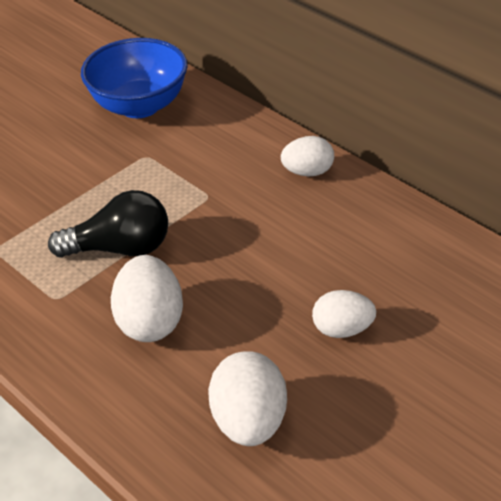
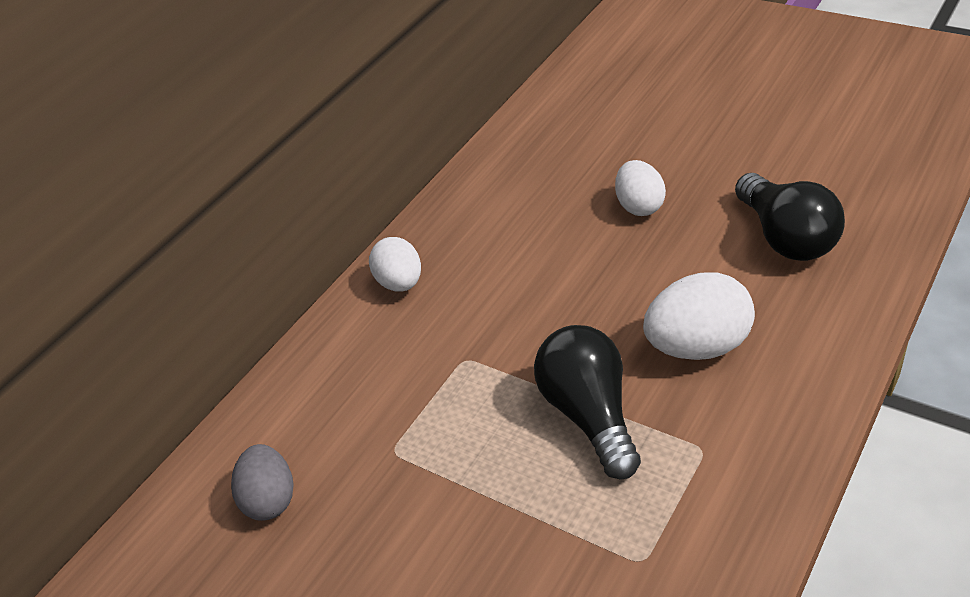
camera: 100 degrees left, 0 degrees up
blue bowl [81,38,188,118] -> grey egg [231,444,294,521]
white egg [208,351,287,446] -> black light bulb [735,173,845,261]

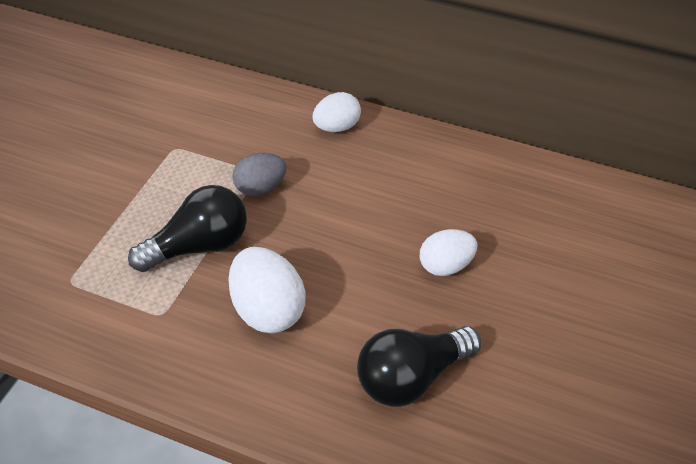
camera: 75 degrees right, 5 degrees up
grey egg [231,444,294,521] -> grey egg moved to [232,153,287,196]

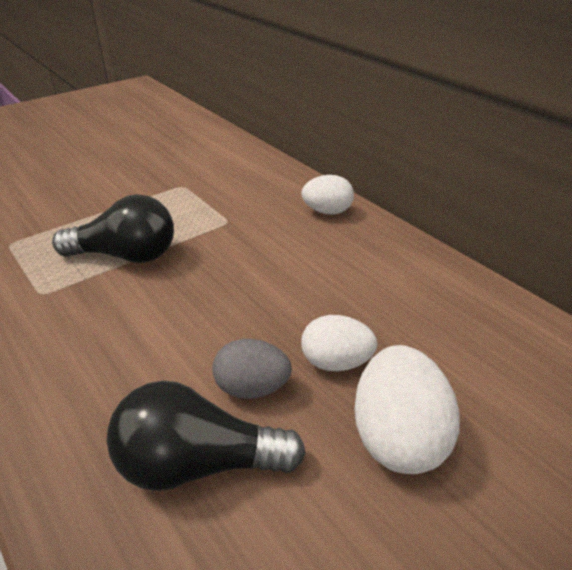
camera: 30 degrees right, 10 degrees down
white egg [228,247,305,333] -> white egg moved to [354,345,460,474]
grey egg [232,153,287,196] -> grey egg moved to [212,339,292,399]

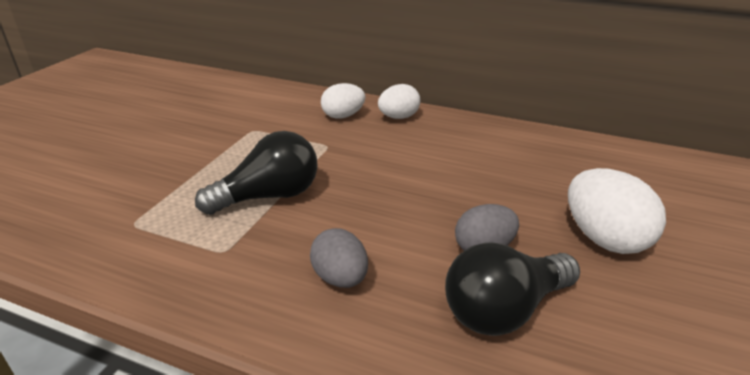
camera: 30 degrees left, 5 degrees down
white egg [301,315,377,371] -> white egg moved to [321,83,366,119]
none -> grey egg [310,228,368,288]

